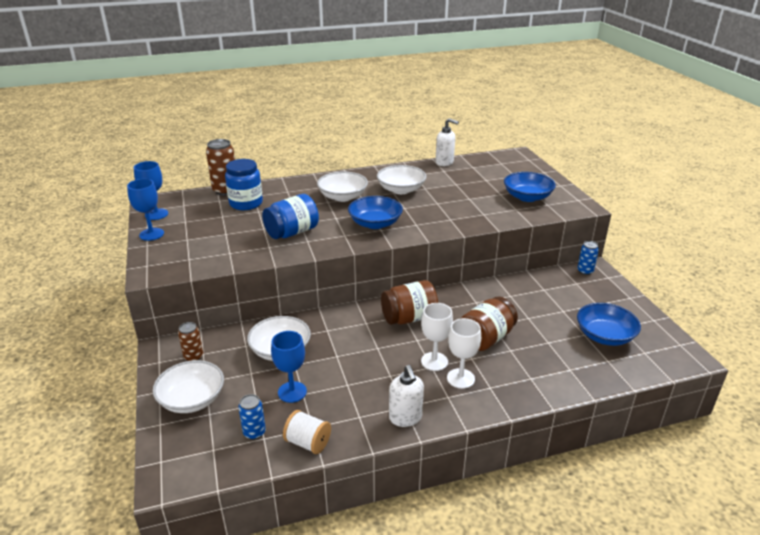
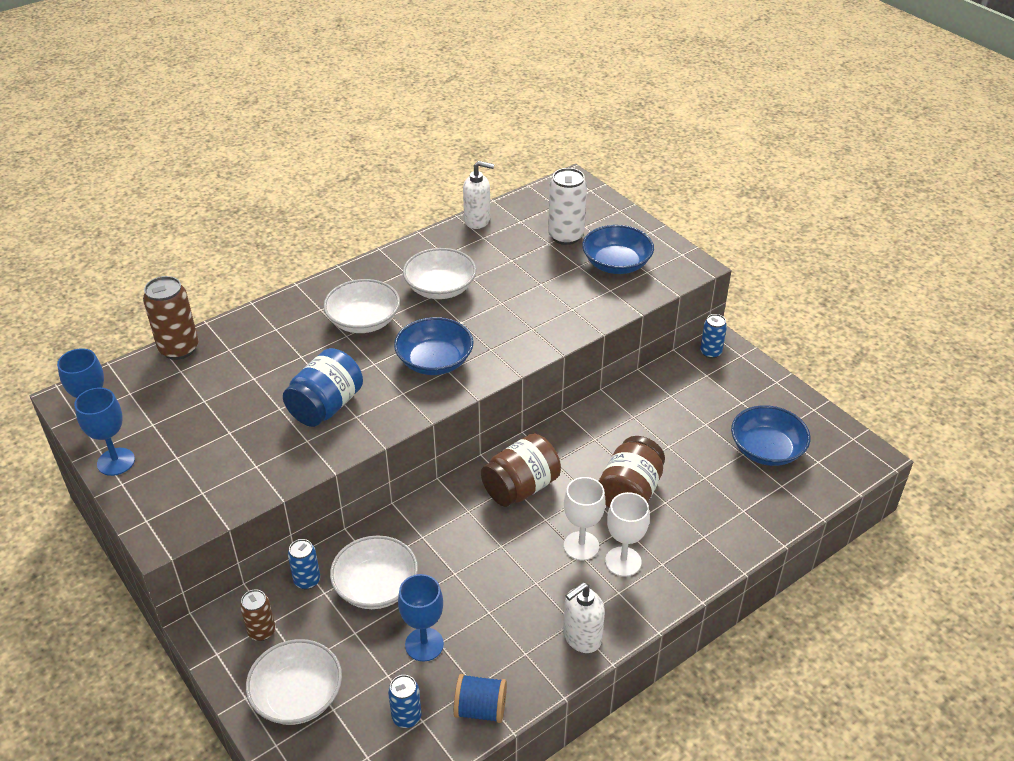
camera: 20 degrees left, 10 degrees up
blue jar [225,159,263,210] -> none
white spool [283,410,331,454] -> blue spool [454,674,507,723]
white soap dispenser [389,365,424,427] -> white soap dispenser turned 90 degrees clockwise [563,583,605,653]
none -> blue can [288,539,320,589]
none -> white can [548,168,587,245]

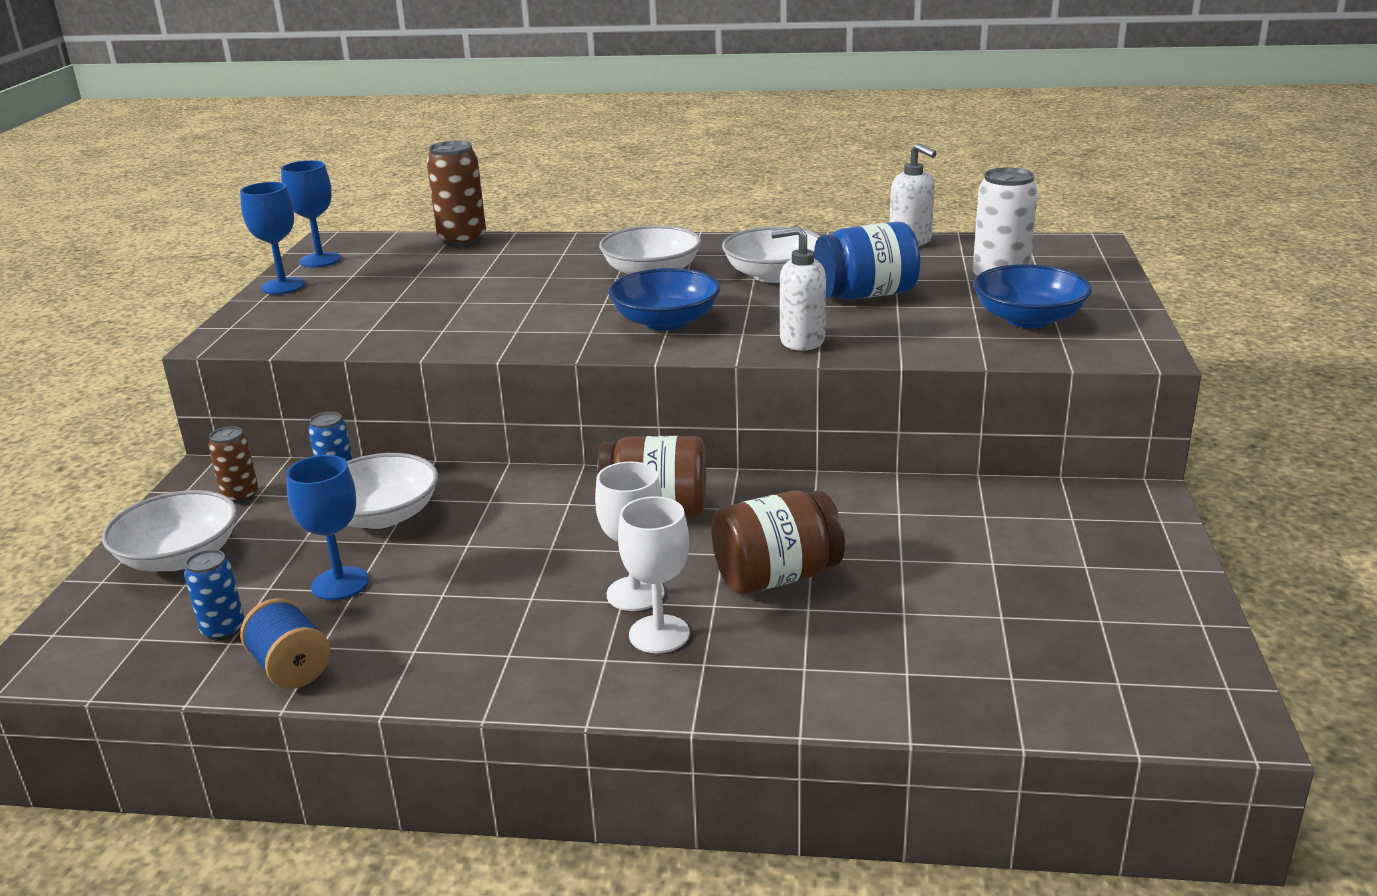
camera: 45 degrees right, 15 degrees down
blue jar [283,348,363,427] -> blue jar moved to [814,222,920,300]
white soap dispenser [563,583,605,653] -> white soap dispenser moved to [771,226,826,351]
blue can [700,314,727,359] -> none
blue bowl [731,405,810,466] -> none

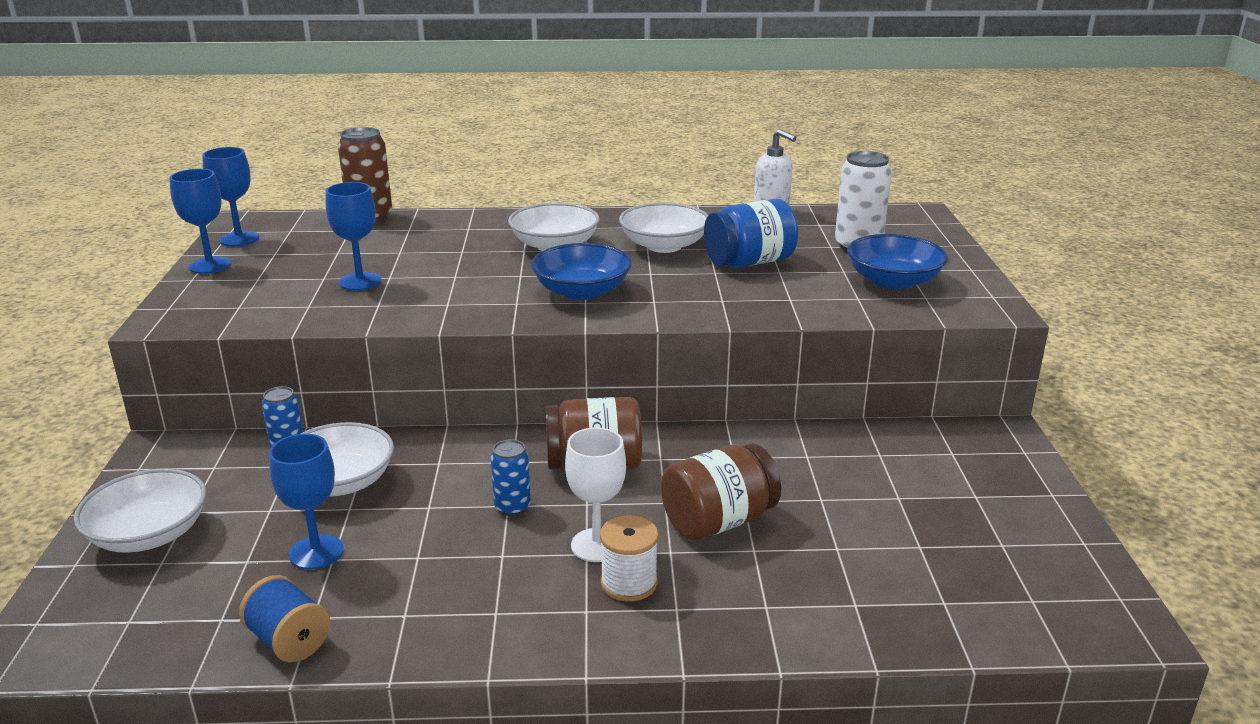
camera: 10 degrees left, 0 degrees up
blue can [184,549,245,640] -> blue can moved to [491,439,531,516]
brown can [208,426,258,503] -> none
white goblet [618,496,690,653] -> white spool [600,515,658,602]
white soap dispenser [771,226,826,351] -> none
none -> blue goblet [325,182,381,291]

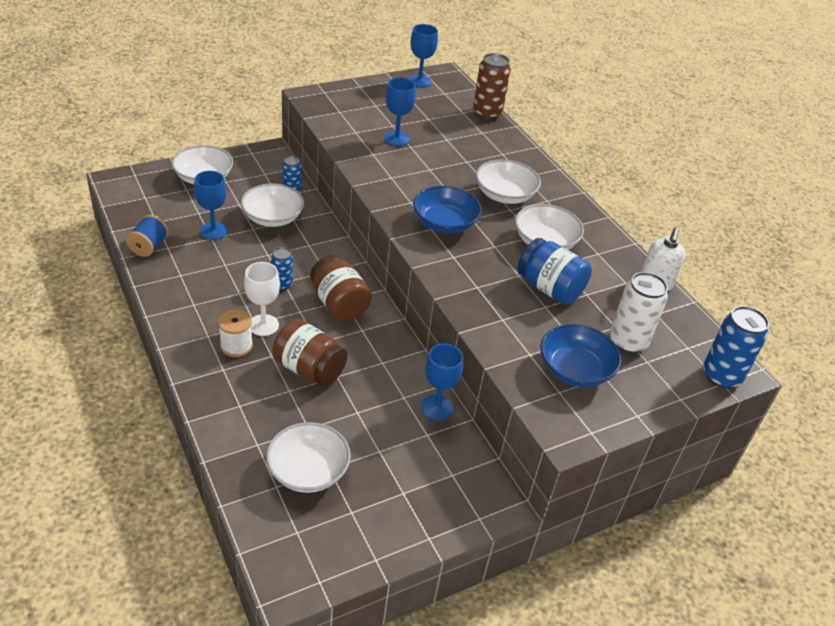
camera: 60 degrees right, 15 degrees up
blue goblet [170,169,231,274] -> blue goblet moved to [421,343,463,420]
none -> white bowl [266,422,351,493]
none -> blue can [703,306,769,389]

